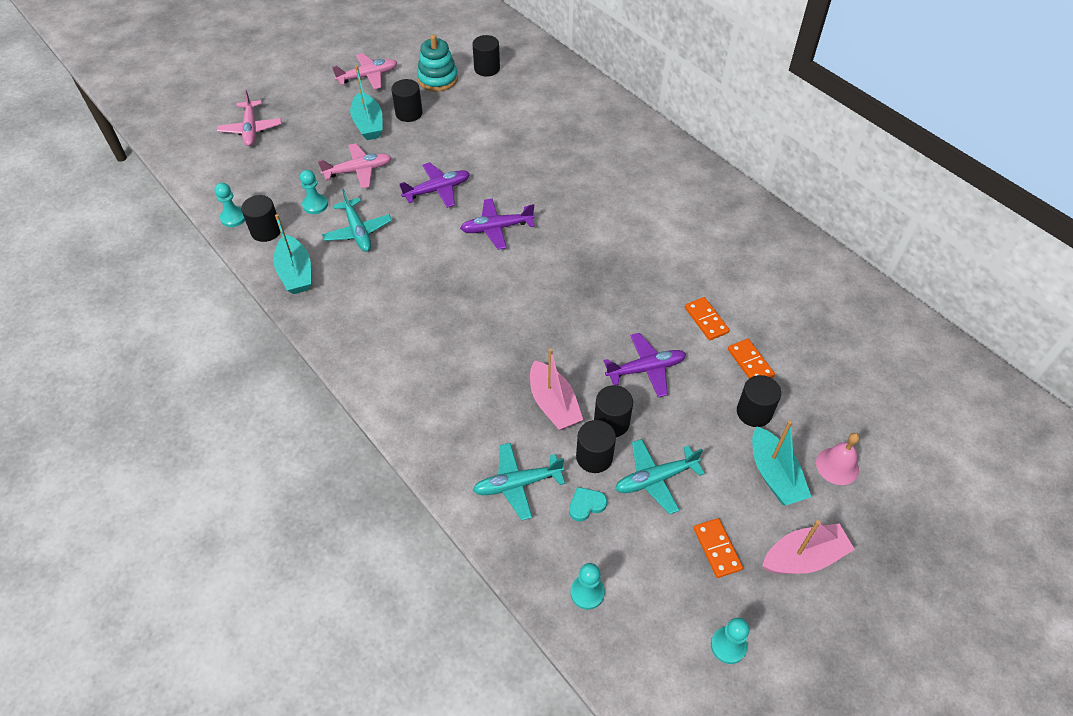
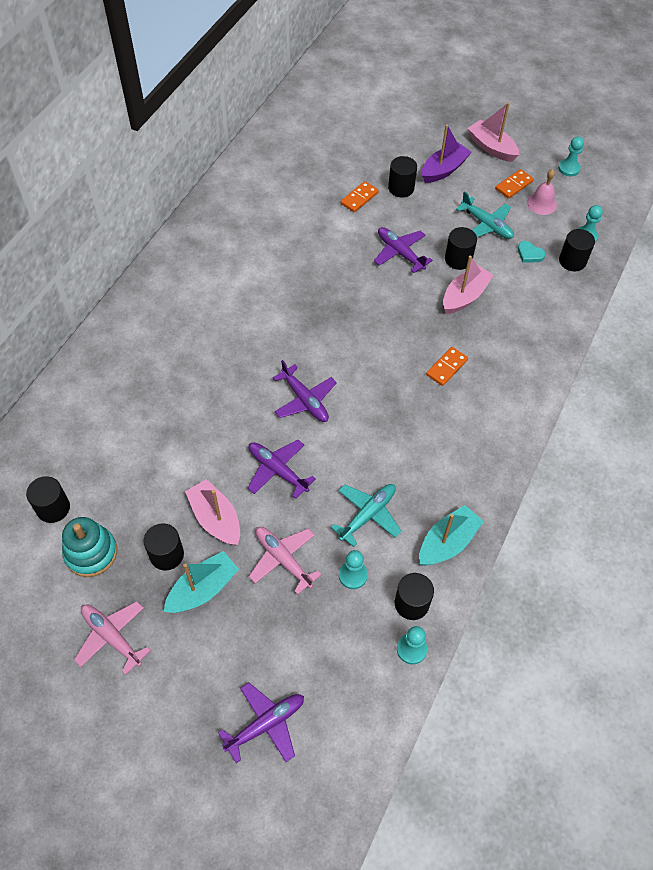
camera: 115 degrees left, 5 degrees up
pink plane [217,89,282,146] -> purple plane [218,683,304,763]
turquoise plane [473,443,565,520] -> none
black cylinder [576,420,616,473] -> black cylinder moved to [559,229,595,271]
orange domino [685,297,730,340] -> orange domino moved to [426,347,468,386]
turquoise boat [752,421,811,505] -> purple boat [422,124,472,183]
pink bell [816,433,860,485] -> pink bell moved to [527,169,557,215]
none -> pink boat [185,479,240,546]

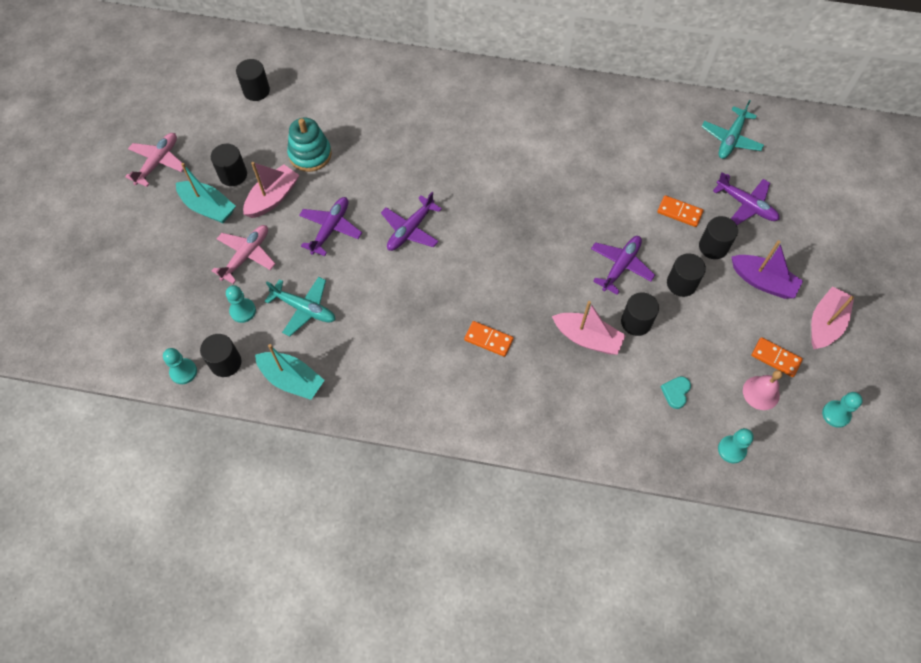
camera: 75 degrees right, 5 degrees up
turquoise stacking toy [62,517,117,577] -> turquoise stacking toy moved to [287,118,332,172]
purple plane [218,683,304,763] -> purple plane moved to [713,172,780,225]
turquoise plane [456,191,514,239] -> turquoise plane moved to [702,100,764,159]
black cylinder [559,229,595,271] -> black cylinder moved to [667,253,706,297]

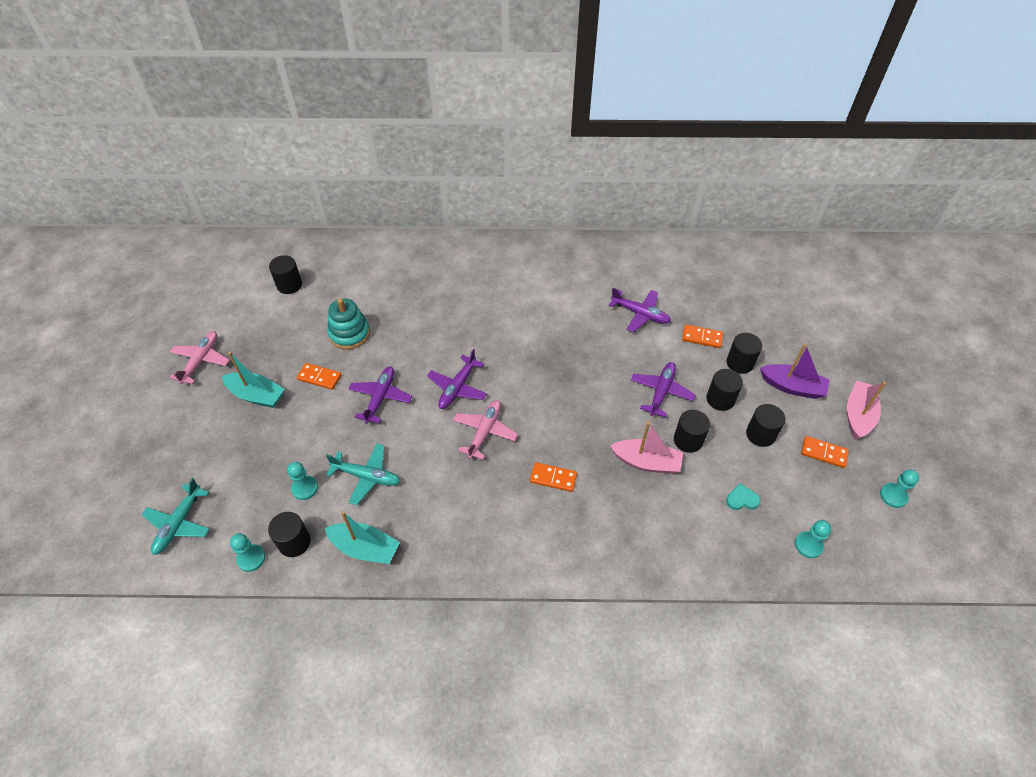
camera: 10 degrees left, 10 degrees down
black cylinder [211,144,247,186] -> black cylinder moved to [746,404,786,447]
pink plane [212,225,276,284] -> pink plane moved to [453,400,518,460]
pink boat [243,162,299,218] -> orange domino [297,363,341,390]
turquoise heart [661,376,691,409] -> turquoise heart turned 75 degrees clockwise [726,484,761,510]
turquoise plane [702,100,764,159] -> turquoise plane moved to [142,478,210,555]
purple plane [713,172,780,225] -> purple plane moved to [608,288,671,332]
pink bell [743,370,782,410] -> none

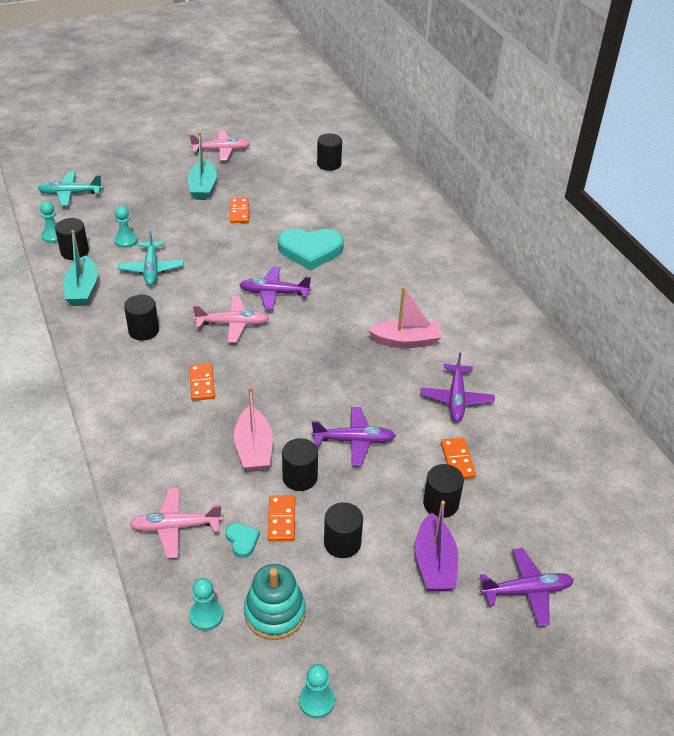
camera: 65 degrees right, 10 degrees down
turquoise stacking toy [327,298,370,350] -> turquoise stacking toy moved to [244,564,306,640]
purple plane [348,366,412,424] -> purple plane moved to [480,548,574,627]
black cylinder [706,369,743,411] -> black cylinder moved to [124,295,159,341]
orange domino [801,436,849,468] -> orange domino moved to [268,495,295,541]
pink boat [847,381,886,440] -> pink boat moved to [369,287,442,348]
none -> pink plane [129,488,223,559]
none -> turquoise heart [278,228,344,271]

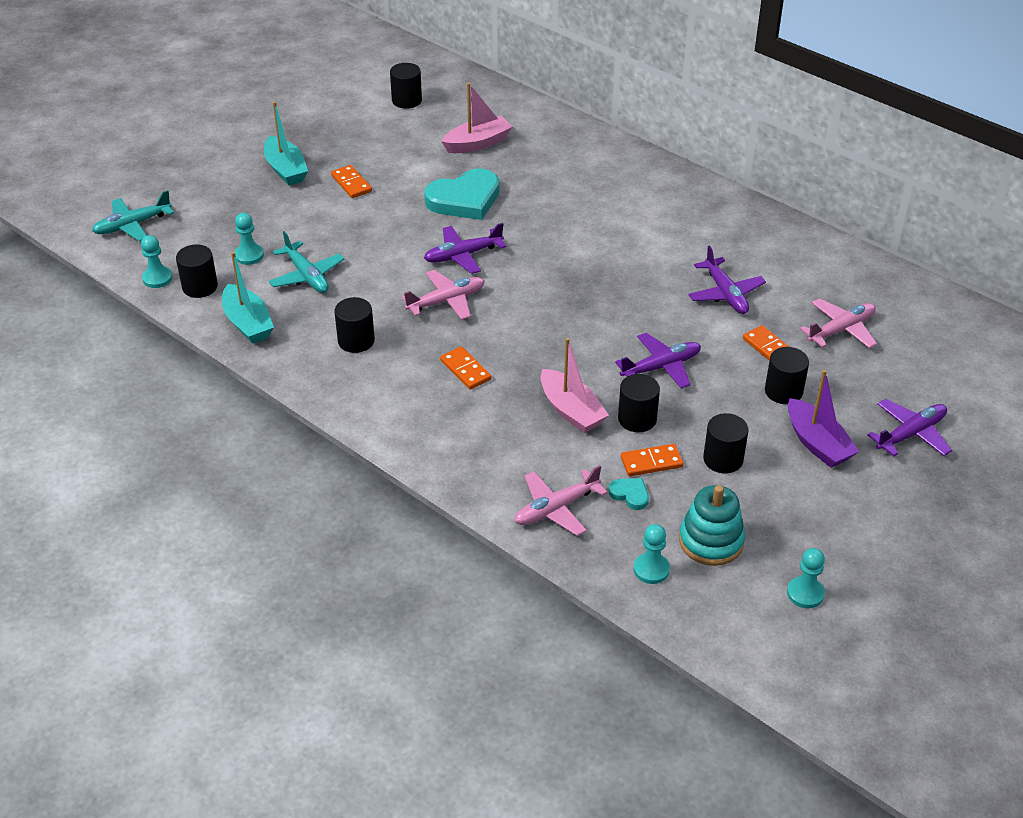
camera: 25 degrees left, 0 degrees up
pink plane [190,131,251,161] -> pink plane moved to [800,298,877,348]
orange domino [268,495,295,541] -> orange domino turned 75 degrees counterclockwise [621,444,684,476]
pink boat [369,287,442,348] -> pink boat moved to [441,83,512,153]

